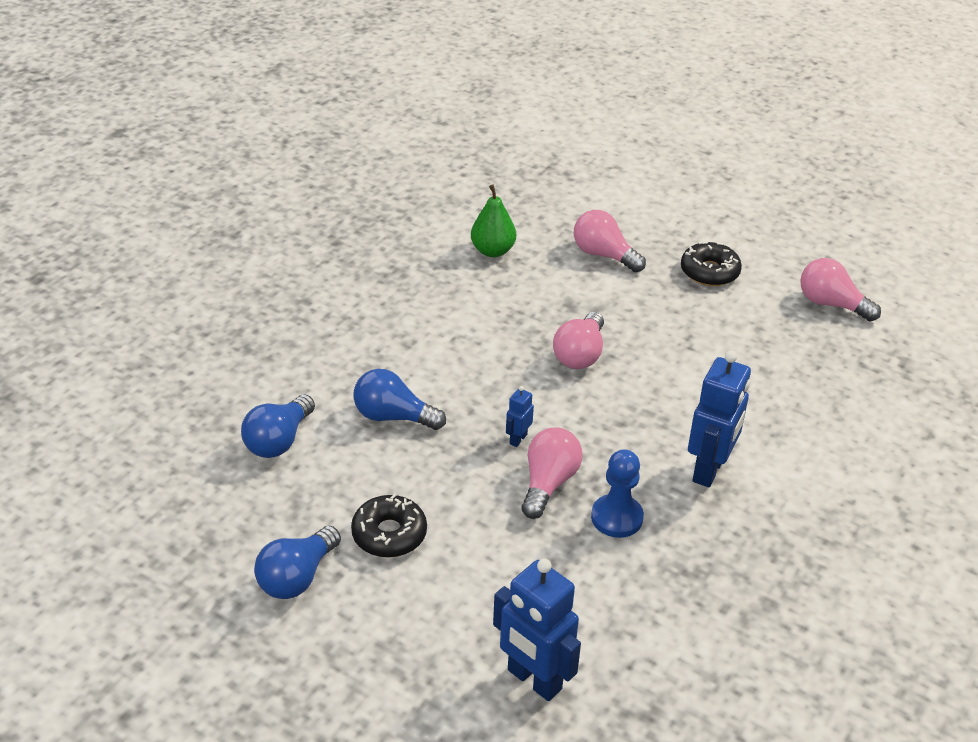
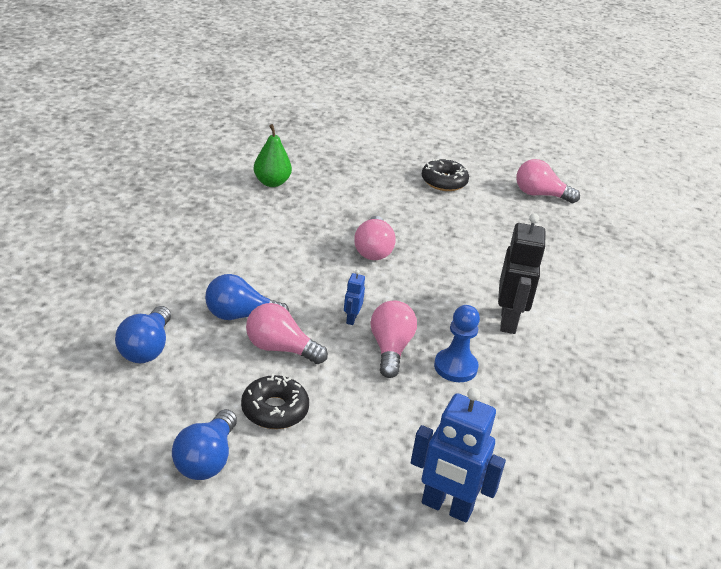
camera: 20 degrees left, 5 degrees down
pink light bulb [574,210,646,272] -> pink light bulb moved to [246,303,328,364]
blue robot [688,351,751,487] -> black robot [498,213,546,334]

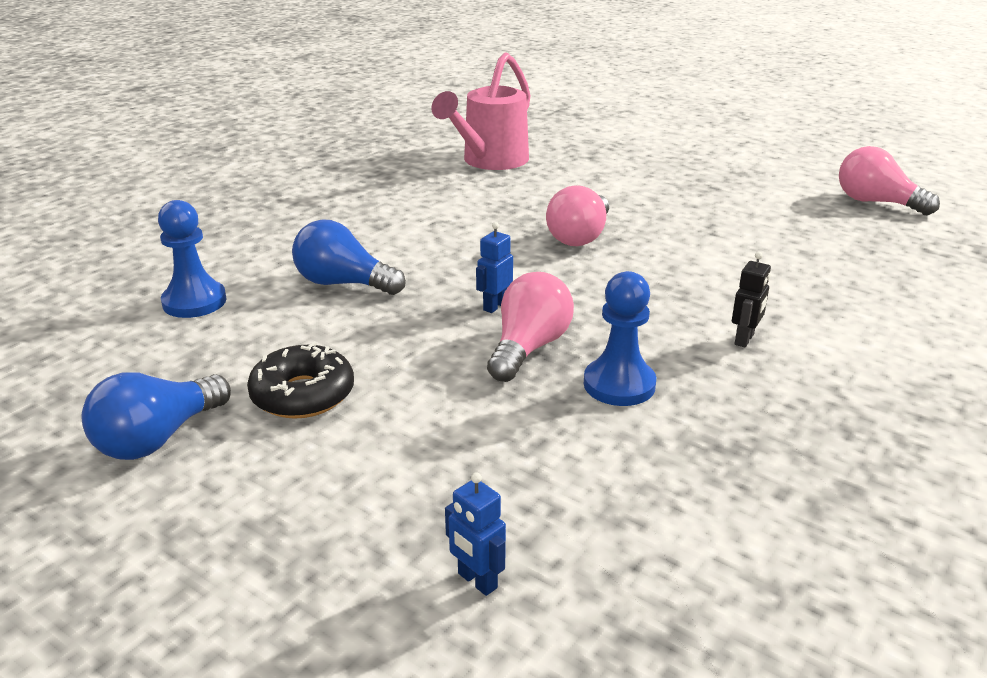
camera: 25 degrees right, 5 degrees down
blue light bulb [115,306,171,363] -> blue pawn [158,200,226,318]
pink light bulb [246,303,328,364] -> none
green pear [254,124,292,187] -> pink watering can [431,52,531,170]
blue robot [411,388,506,522] -> blue robot [445,472,506,596], size x0.47
black donut [422,159,469,191] -> none
black robot [498,213,546,334] -> black robot [732,252,771,348], size x0.47

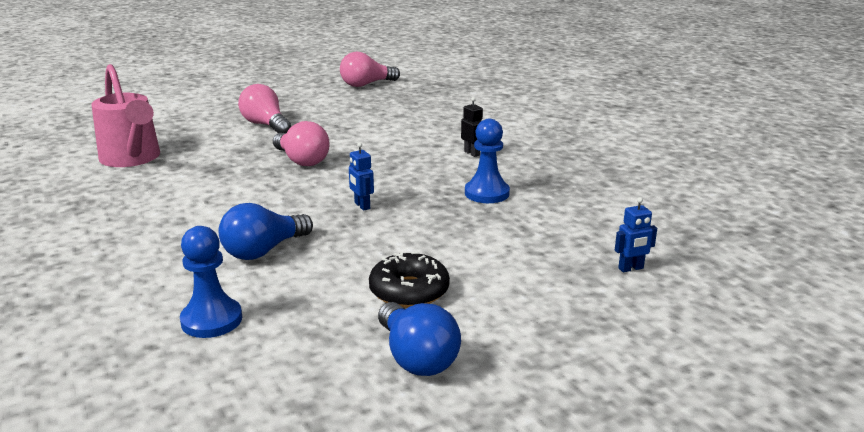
camera: 65 degrees left, 5 degrees down
pink light bulb [487,272,574,382] -> pink light bulb moved to [238,84,291,133]

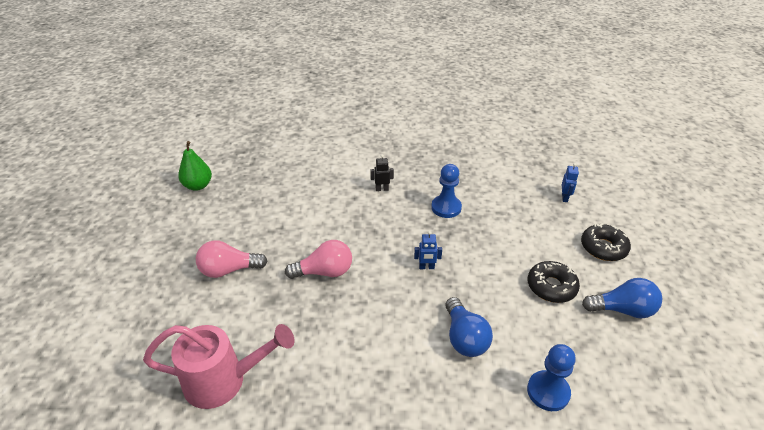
camera: 60 degrees left, 15 degrees up
pink light bulb [340,52,400,87] -> green pear [178,141,212,191]
none -> black donut [581,223,631,261]

